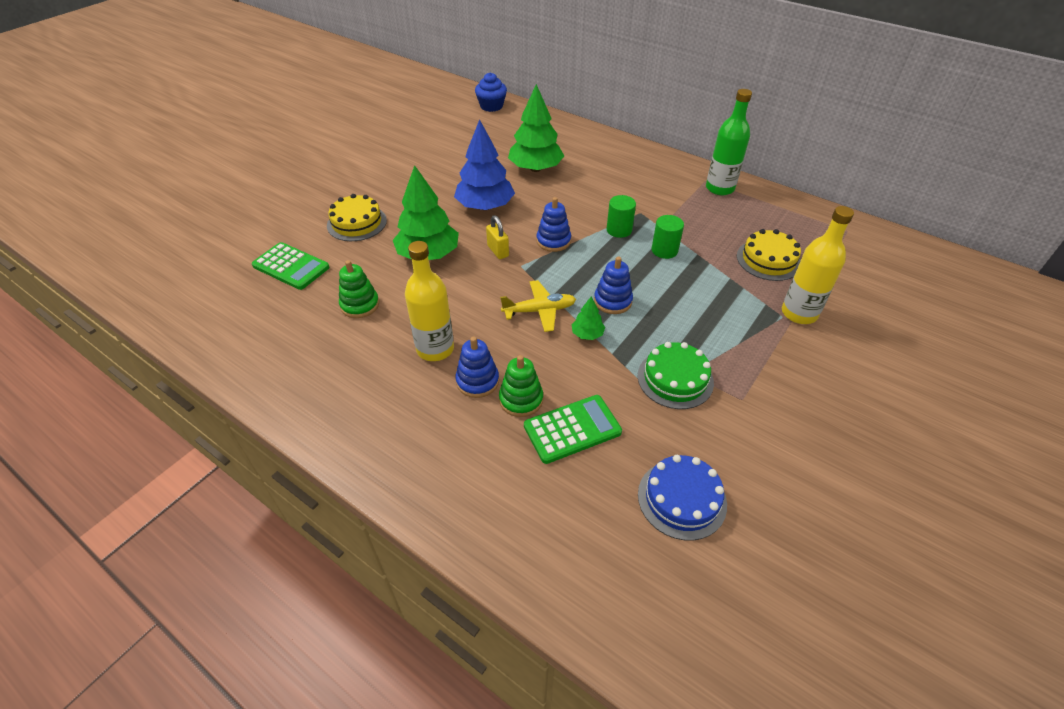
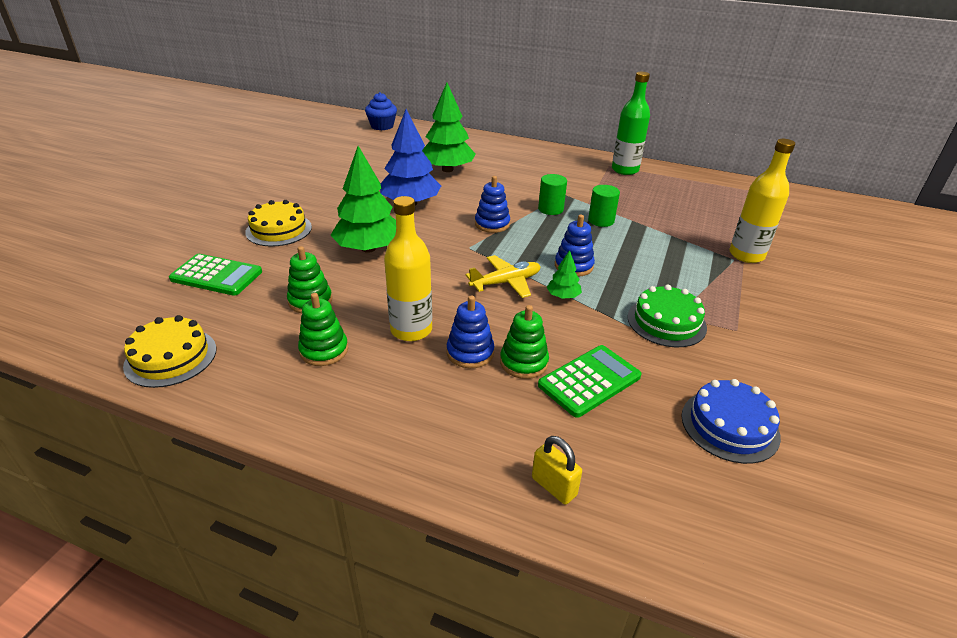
camera: 15 degrees left, 10 degrees down
yellow padlock [486,215,509,259] -> yellow padlock moved to [532,436,582,505]
yellow cake [737,229,801,281] -> yellow cake moved to [123,315,216,388]
none -> green stacking toy [298,293,348,366]

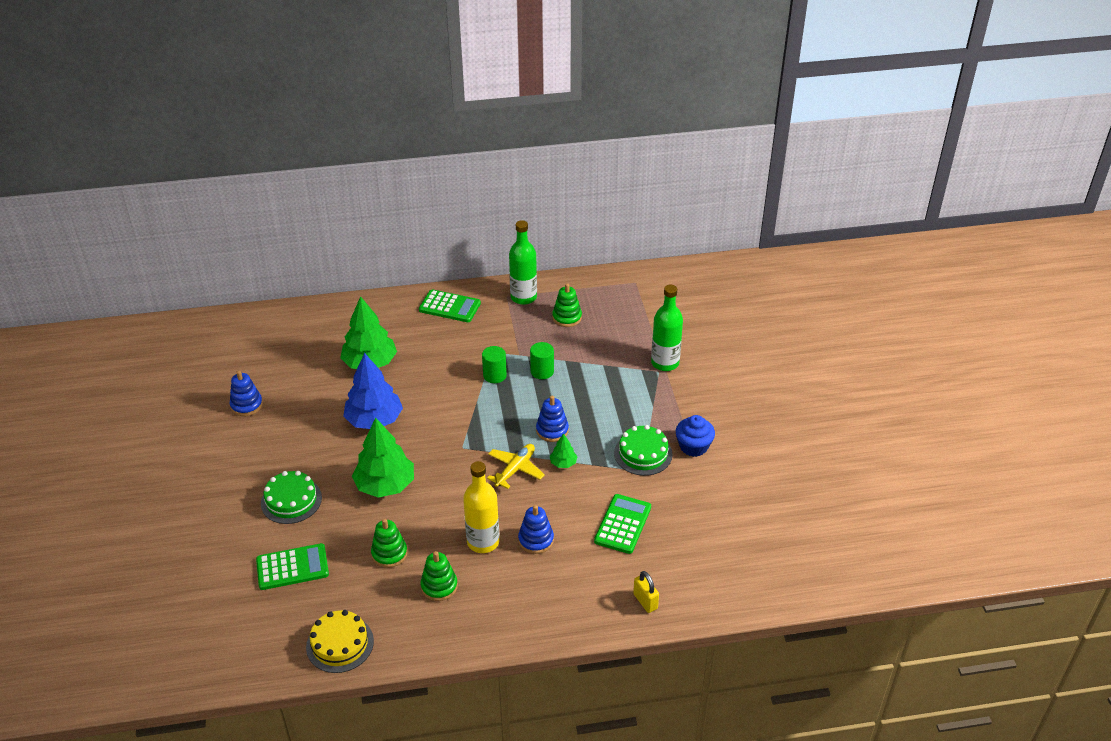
camera: 30 degrees left, 5 degrees up
yellow cake [245,200,312,247] -> green cake [261,471,322,524]
blue cupcake [365,92,397,130] -> blue cupcake moved to [676,415,715,457]
blue stacking toy [475,176,510,233] -> blue stacking toy moved to [230,370,263,416]
green stacking toy [500,305,549,379] -> green stacking toy moved to [552,283,582,327]
yellow padlock [532,436,582,505] -> yellow padlock turned 45 degrees clockwise [633,571,659,613]
blue cake [682,379,781,464] -> none
yellow bottle [730,139,795,263] -> green bottle [651,285,683,371]
none -> green calculator [419,289,481,322]

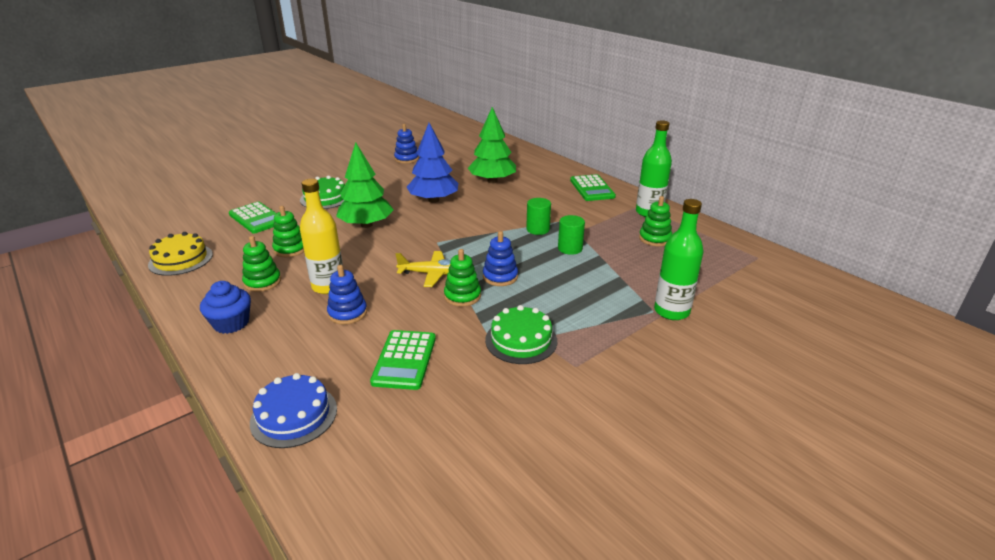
camera: 60 degrees right, 10 degrees down
green tree [550,433,578,468] -> green stacking toy [444,249,481,307]
green calculator [594,494,651,554] -> green calculator turned 105 degrees clockwise [370,330,436,390]
yellow padlock [633,571,659,613] -> blue cake [250,373,337,448]
blue cupcake [676,415,715,457] -> blue cupcake moved to [200,281,251,334]

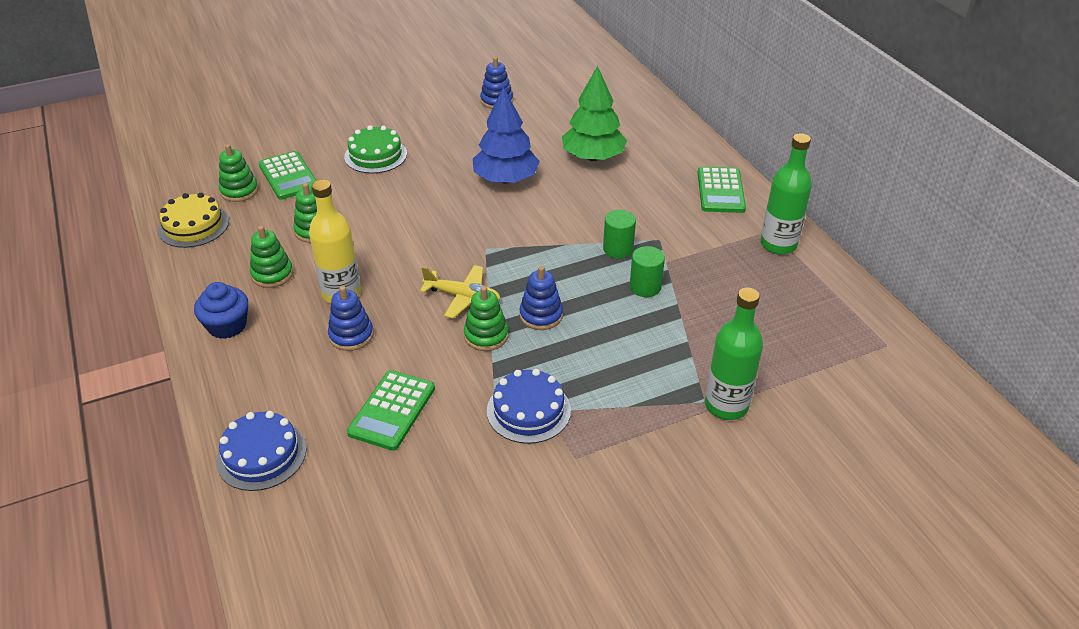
camera: 15 degrees right, 10 degrees up
green tree [336,142,394,228] -> none
green cake [485,305,557,364] -> blue cake [487,369,571,444]
green stacking toy [639,196,672,246] -> green stacking toy moved to [219,144,258,202]

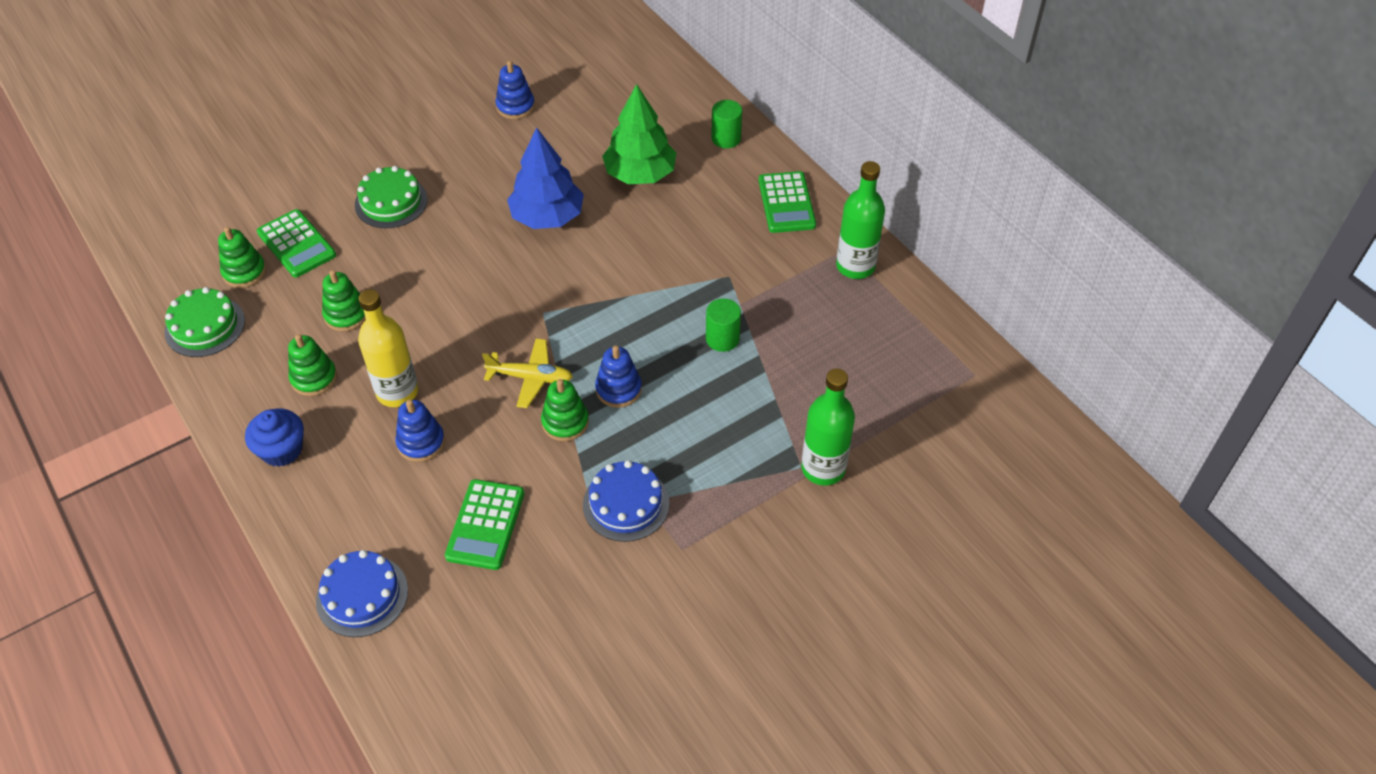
camera: 10 degrees left, 10 degrees up
yellow cake [158,193,229,248] -> green cake [165,287,245,357]
green cylinder [603,210,636,259] -> green cylinder moved to [711,100,742,148]

